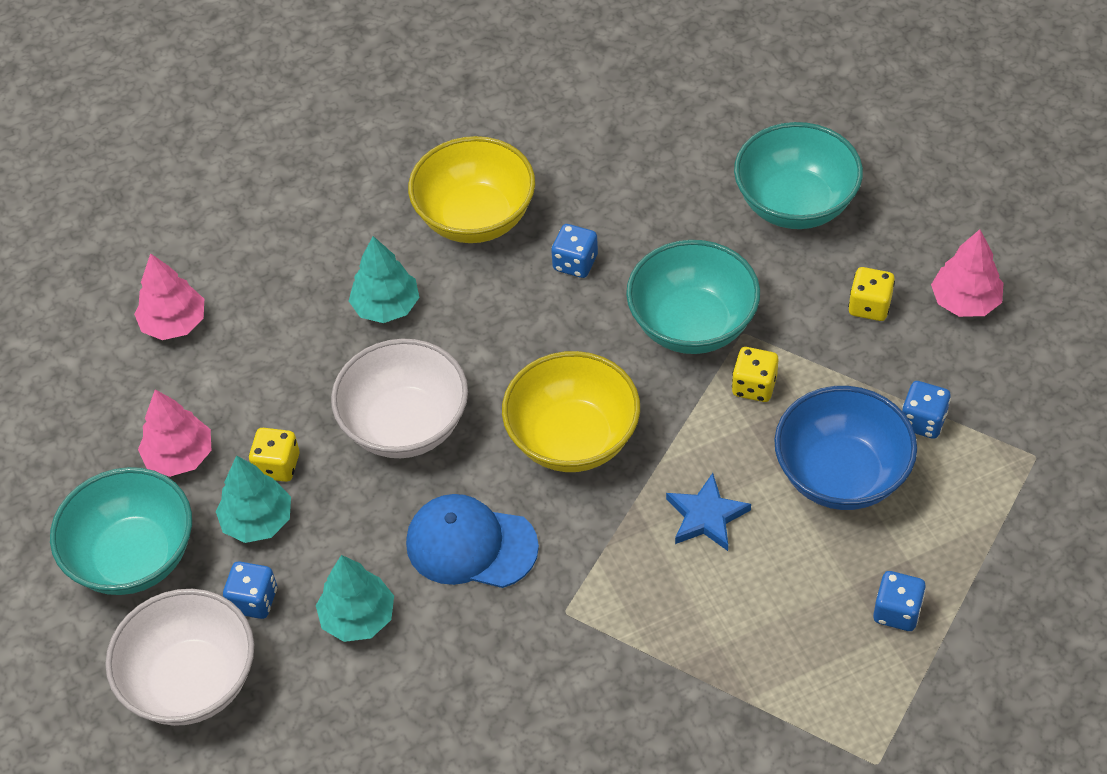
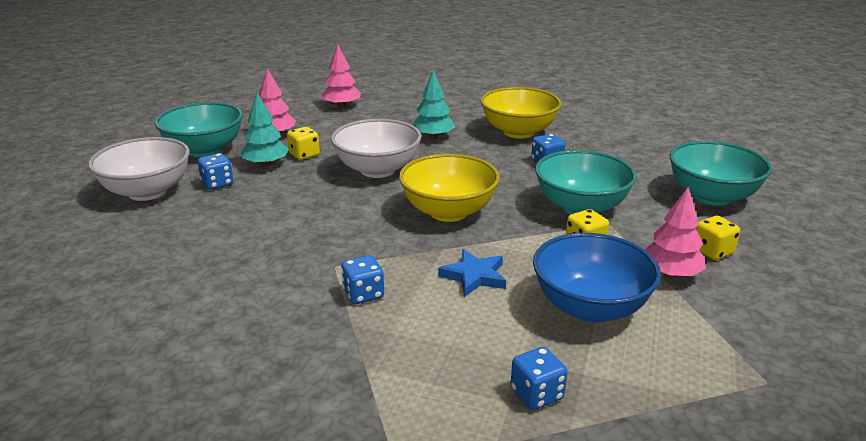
camera: 40 degrees right, 25 degrees down
turquoise tree [316,555,394,642] -> none
blue cap [406,494,539,588] -> none
blue dice [902,381,951,439] -> blue dice moved to [341,255,384,304]
pink tree [931,229,1004,317] -> pink tree moved to [645,187,706,278]

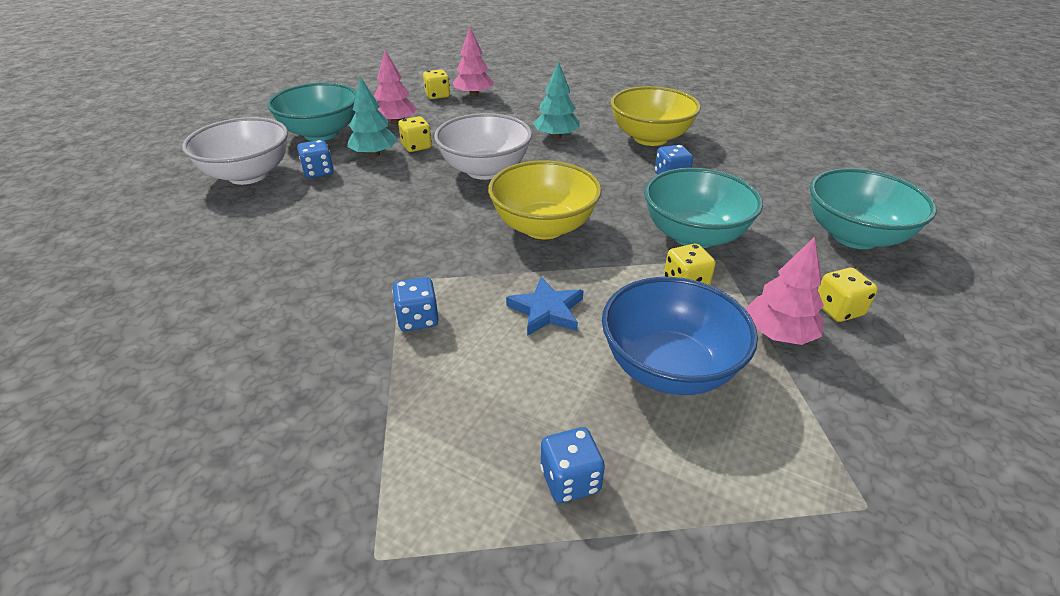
camera: 10 degrees right, 10 degrees up
none -> yellow dice [423,69,450,99]

